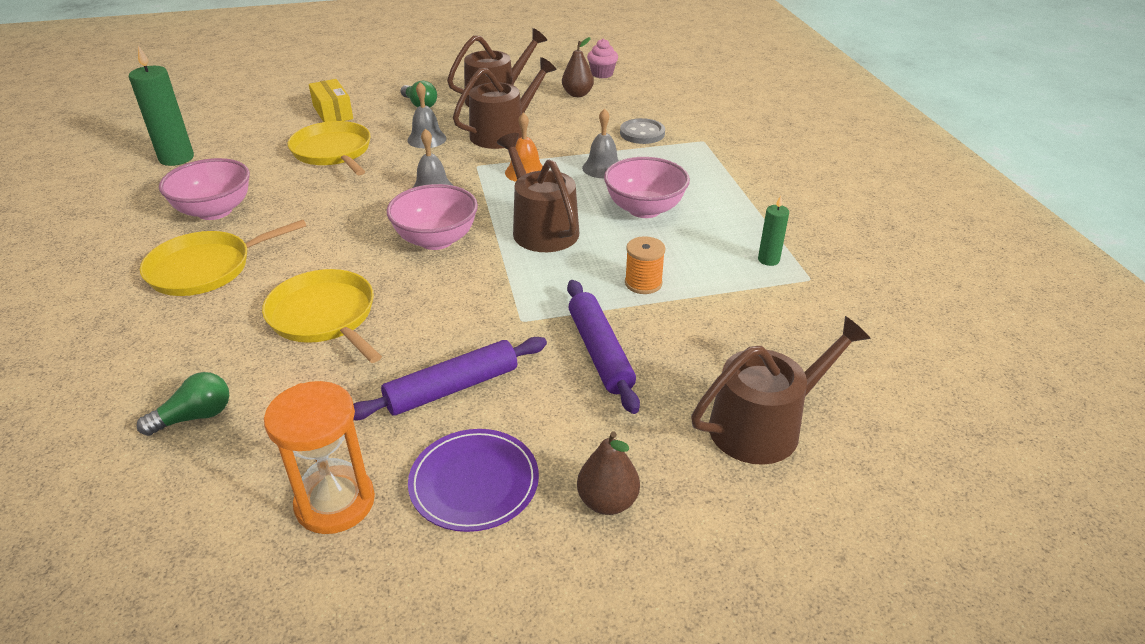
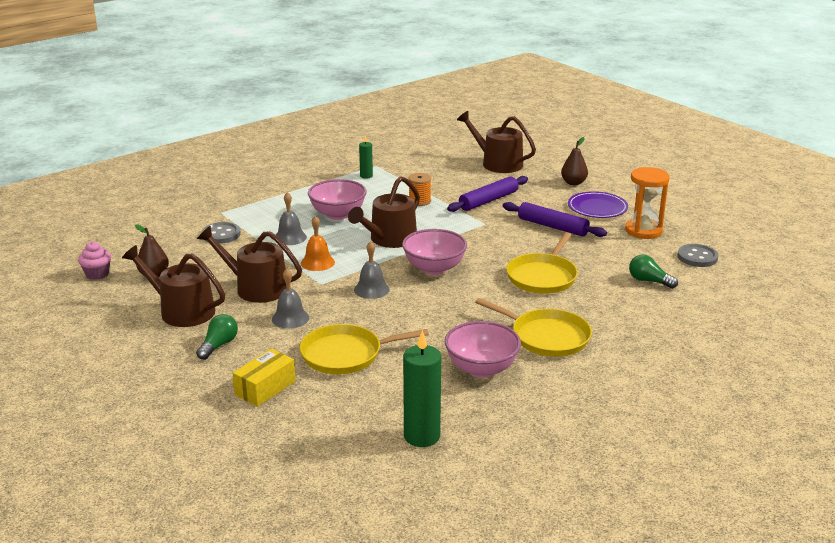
camera: 115 degrees left, 10 degrees down
yellow pan [288,121,371,175] -> yellow pan turned 45 degrees clockwise [300,324,429,374]
none -> grey button [677,244,718,267]

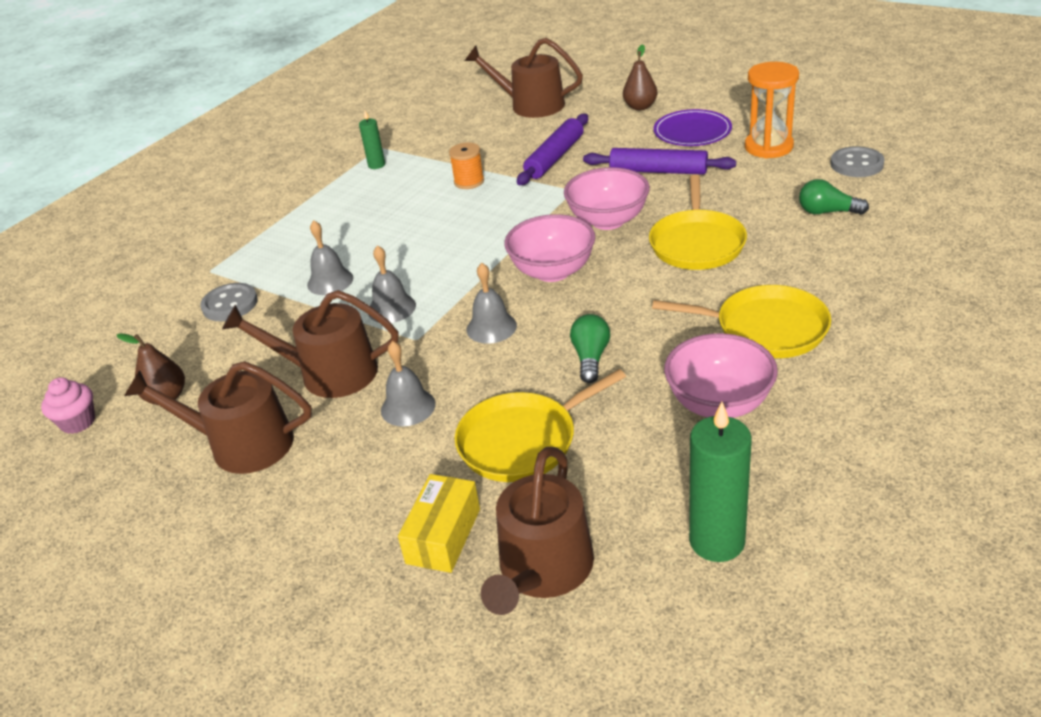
camera: 15 degrees left, 10 degrees up
green light bulb [196,314,238,360] -> green light bulb moved to [570,314,610,383]
orange bell [301,216,335,271] -> grey bell [368,245,416,323]
pink bowl [308,179,367,220] -> pink bowl moved to [564,167,650,230]
brown watering can [348,176,420,248] -> brown watering can moved to [481,447,594,615]

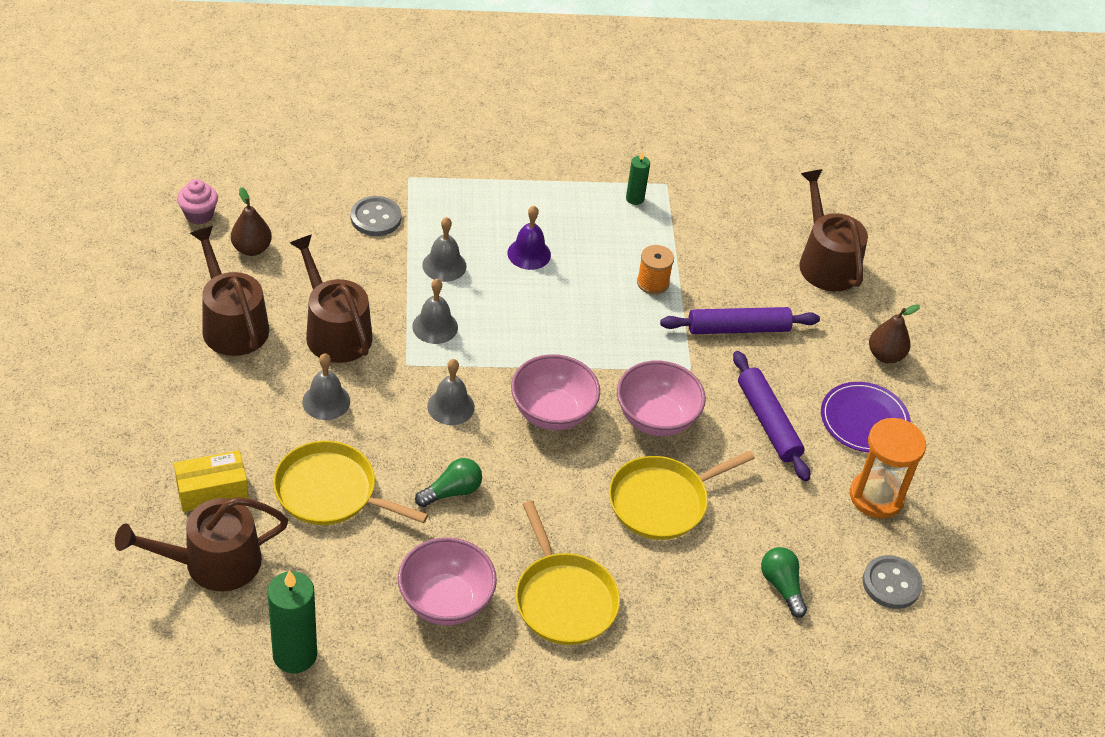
camera: 45 degrees right, 10 degrees up
none -> purple bell [508,206,551,270]

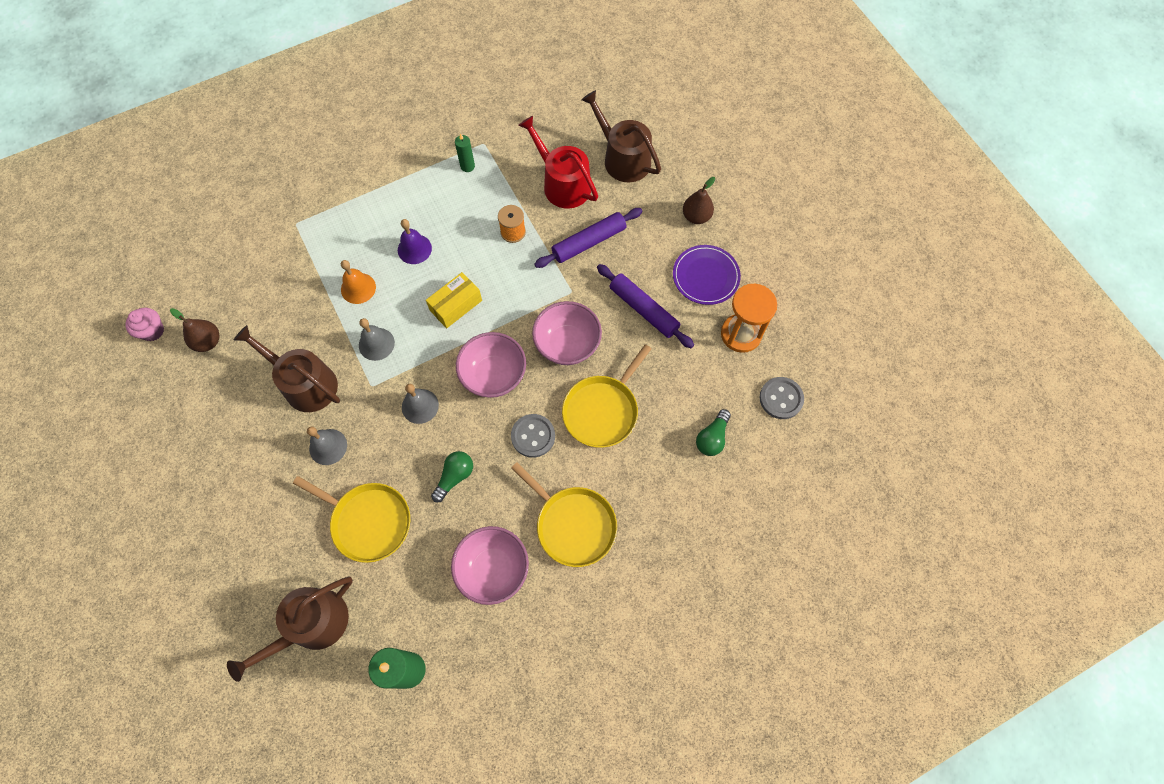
camera: 20 degrees left, 20 degrees up
yellow box [174,450,248,512] -> yellow box moved to [426,272,482,328]
brown watering can [190,226,269,356] -> none
yellow pan [273,441,428,525] -> yellow pan turned 150 degrees counterclockwise [293,476,410,563]
grey button [350,196,401,236] -> grey button moved to [511,414,555,458]
grey bell [422,217,467,282] -> orange bell [341,260,376,304]
green light bulb [761,547,807,618] -> green light bulb turned 105 degrees counterclockwise [696,409,731,456]
none -> red watering can [518,116,598,209]

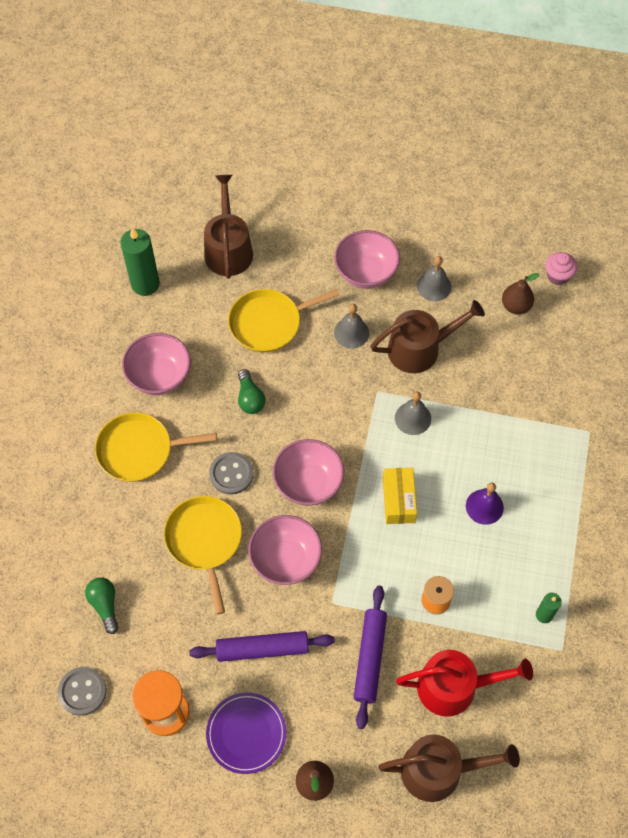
camera: 130 degrees right, 5 degrees down
orange bell [341,260,376,304] -> none
grey bell [402,384,439,424] -> grey bell moved to [417,256,451,301]
none -> pink bowl [334,230,400,289]

